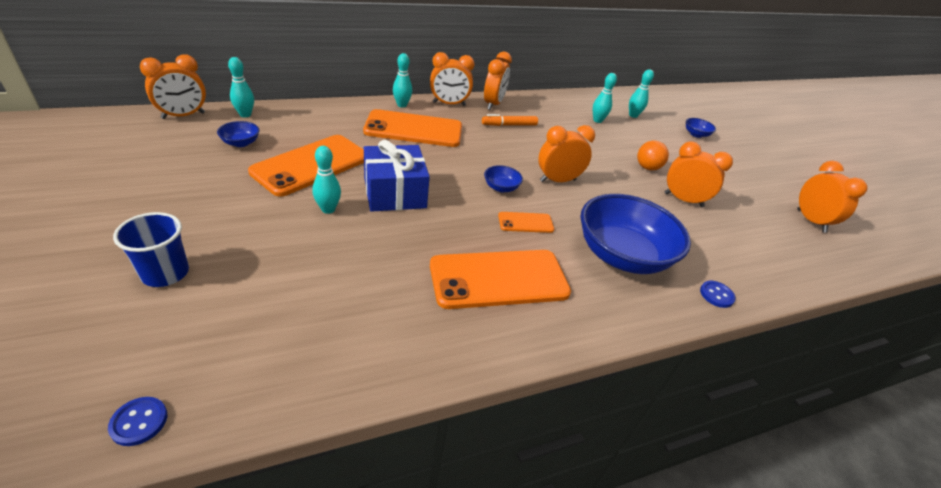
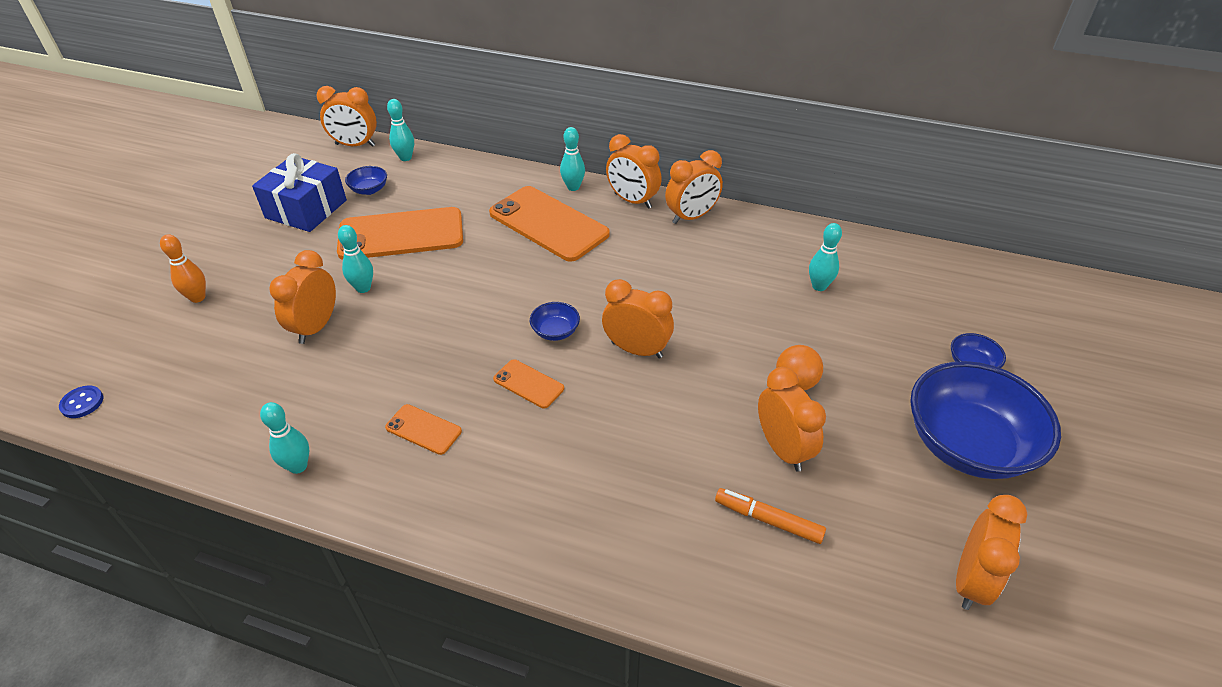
camera: 45 degrees right, 5 degrees up
blue cup [113,212,189,287] -> orange bowling pin [160,234,206,303]
blue gift [364,140,430,212] -> blue gift moved to [252,153,347,232]
orange phone [430,250,571,309] -> orange phone [385,404,462,455], size x0.46
orange marker [482,114,538,126] -> orange marker moved to [715,488,826,544]
blue bowl [581,194,691,274] -> blue bowl moved to [910,361,1061,479]
turquoise bowling pin [629,69,654,118] -> turquoise bowling pin moved to [260,402,309,474]
blue button [700,281,736,308] -> none
none -> orange clock [269,250,336,344]

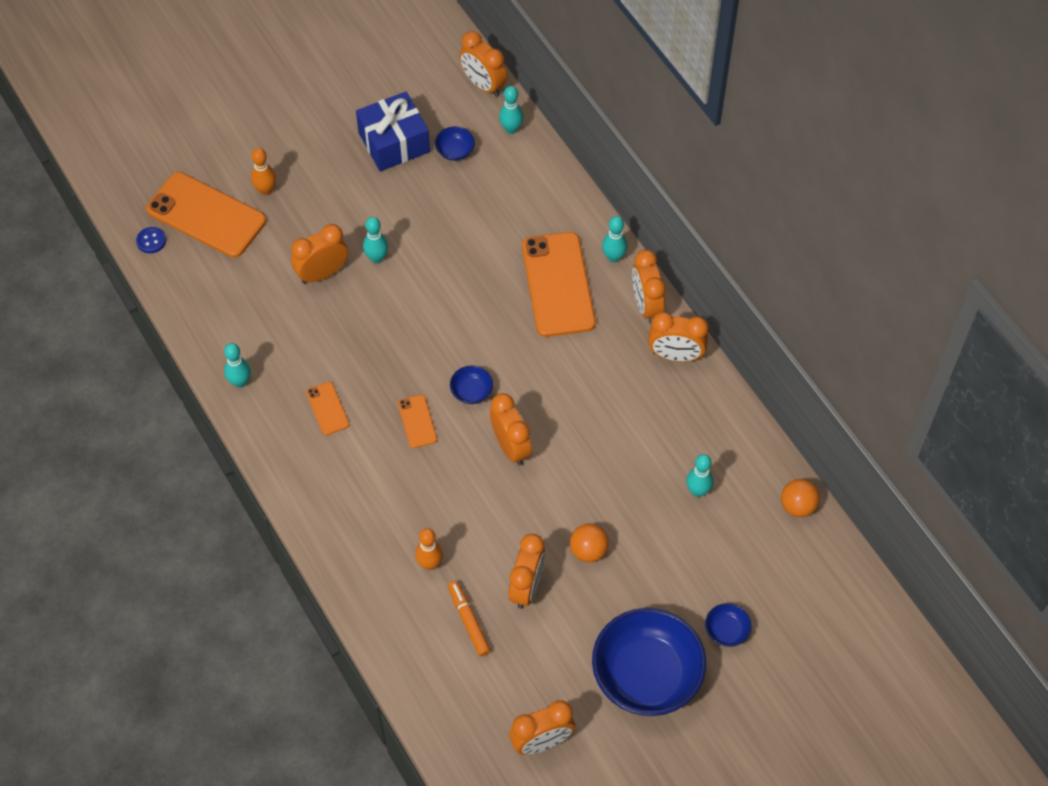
camera: 40 degrees right, 15 degrees up
orange phone [337,207,463,260] -> orange phone moved to [146,172,266,258]
none -> orange bowling pin [415,528,443,570]
none -> orange ball [781,479,820,517]

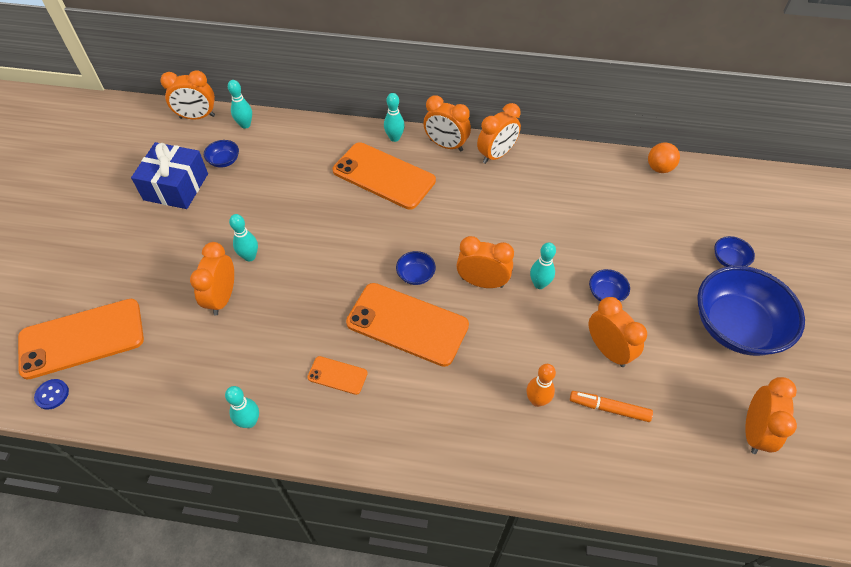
camera: 50 degrees left, 5 degrees down
orange bowling pin [251,148,276,195] -> none
orange phone [398,395,437,448] -> orange phone [346,283,469,367], size x2.15
orange ball [570,523,609,563] -> blue bowl [589,269,630,302]
turquoise bowling pin [686,454,714,497] -> turquoise bowling pin moved to [530,242,556,289]

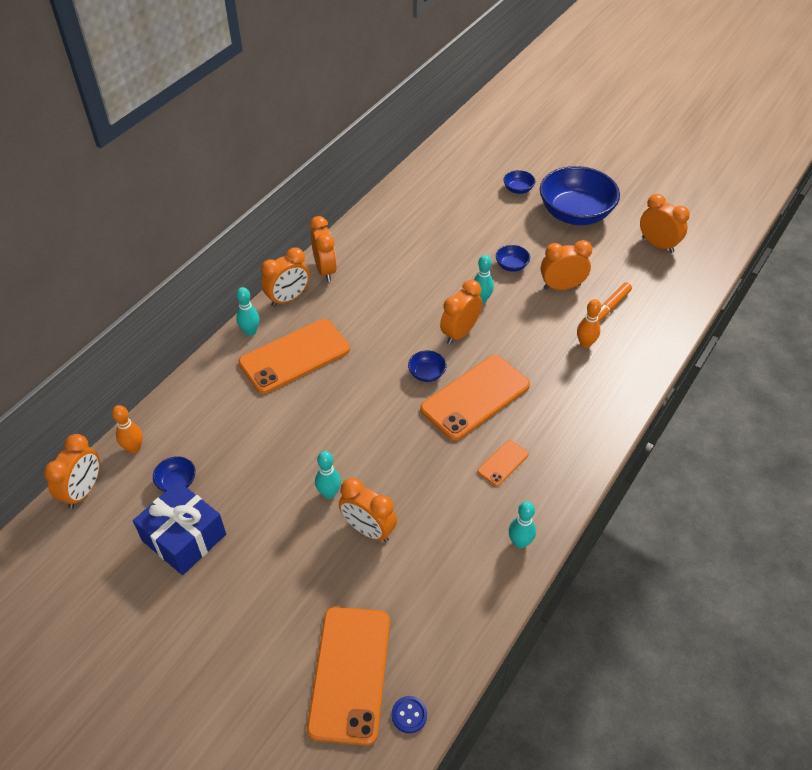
camera: 65 degrees left, 5 degrees down
turquoise bowling pin [228,80,252,129] -> orange bowling pin [112,405,143,454]
orange ball [648,142,680,173] -> none

